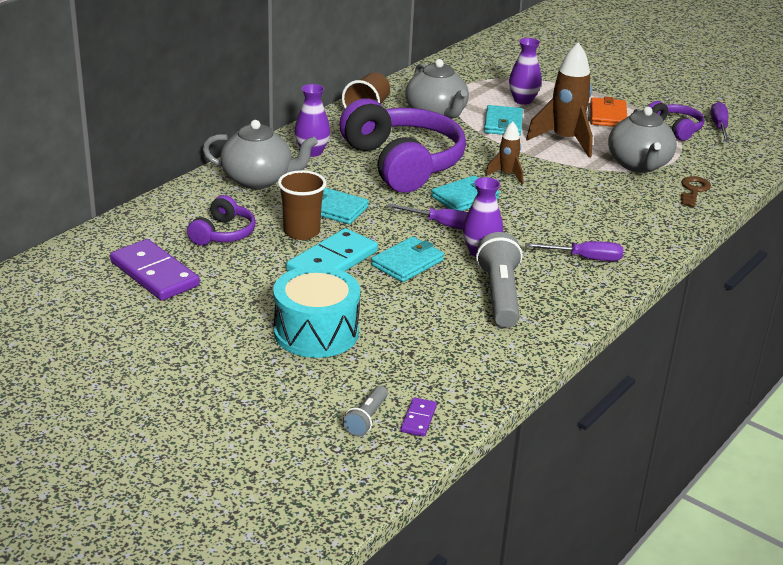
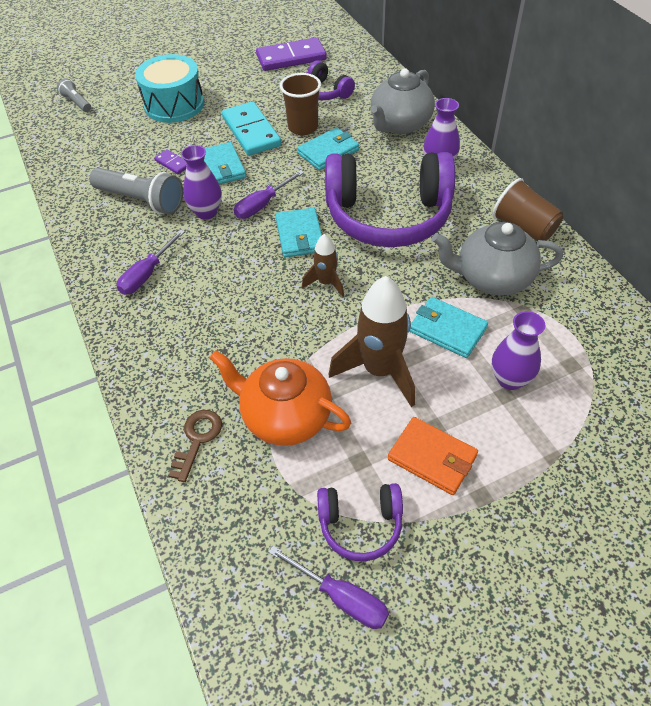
camera: 120 degrees right, 20 degrees up
purple domino [400,397,437,437] -> purple domino moved to [154,149,187,174]
grey teapot [608,107,677,173] -> orange teapot [210,350,351,446]
brown key [681,176,711,207] -> brown key turned 120 degrees counterclockwise [168,410,222,482]

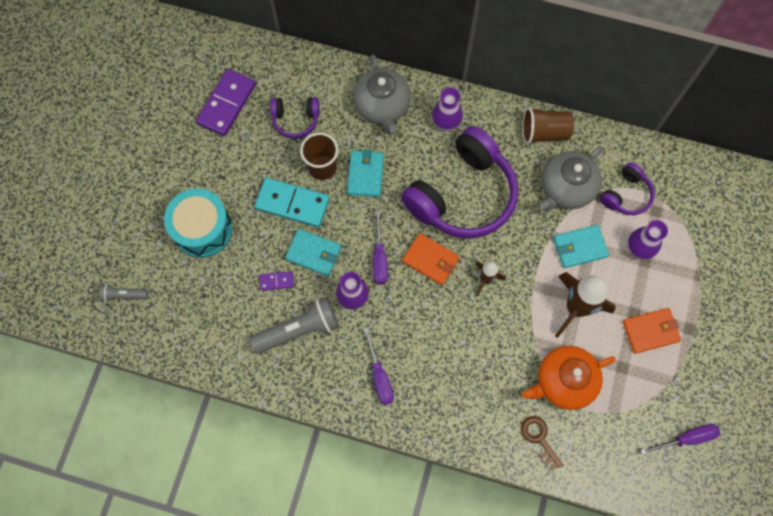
camera: 50 degrees left, 20 degrees up
turquoise wallet [275,208,322,258] -> orange wallet [402,233,460,285]
purple headphones [317,483,403,561] -> purple headphones moved to [600,163,655,215]

